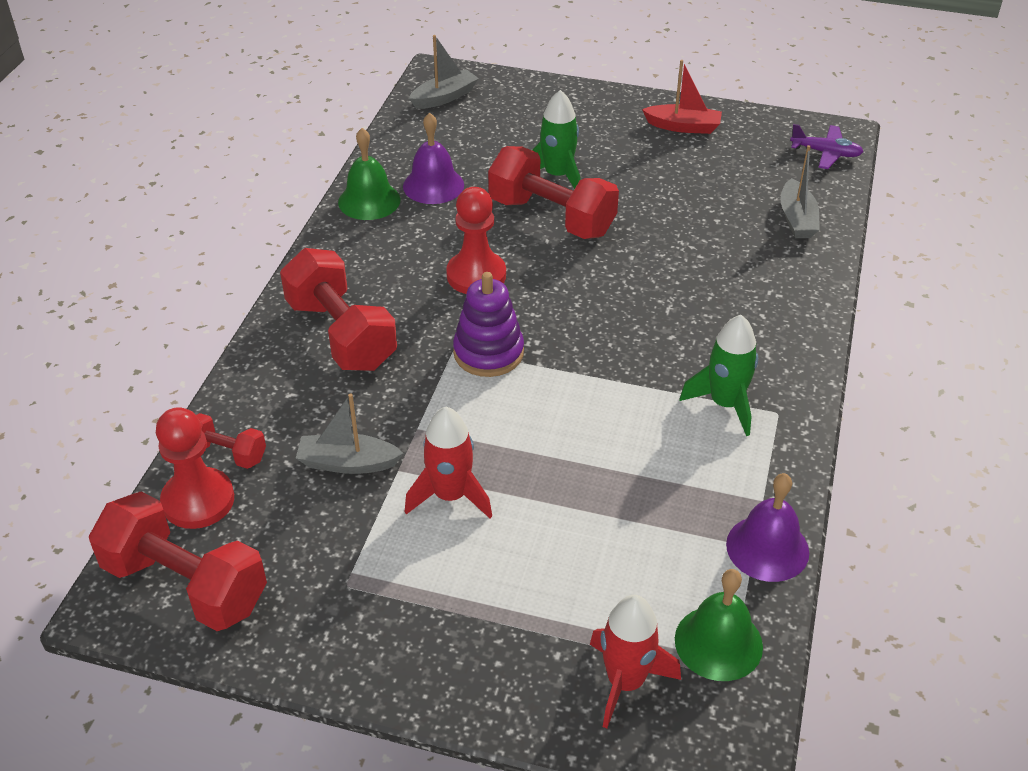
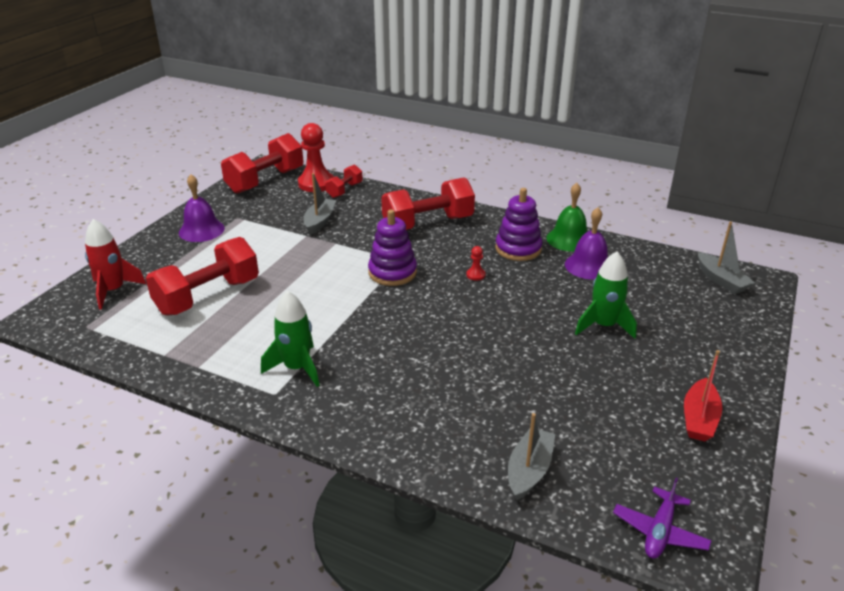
camera: 100 degrees right, 10 degrees down
red rocket [405,407,492,518] -> none
red pawn [446,187,506,294] -> red pawn [466,246,485,281], size x0.43
red dumbbell [488,146,619,239] -> red dumbbell moved to [146,237,259,316]
green bell [675,569,763,681] -> none
purple bell [726,473,809,582] -> purple bell moved to [179,174,225,242]
grey boat [780,145,820,238] -> grey boat turned 105 degrees clockwise [508,413,555,501]
none -> purple stacking toy [495,188,543,261]

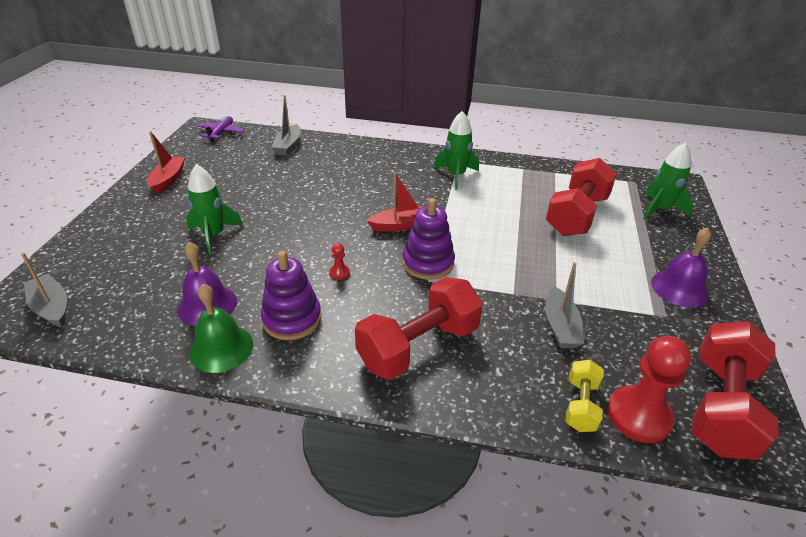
camera: 165 degrees right, 5 degrees up
red rocket [85,219,146,309] -> green rocket [643,143,693,220]
red dumbbell [325,164,363,198] -> yellow dumbbell [565,359,604,432]
none -> red boat [366,172,423,232]

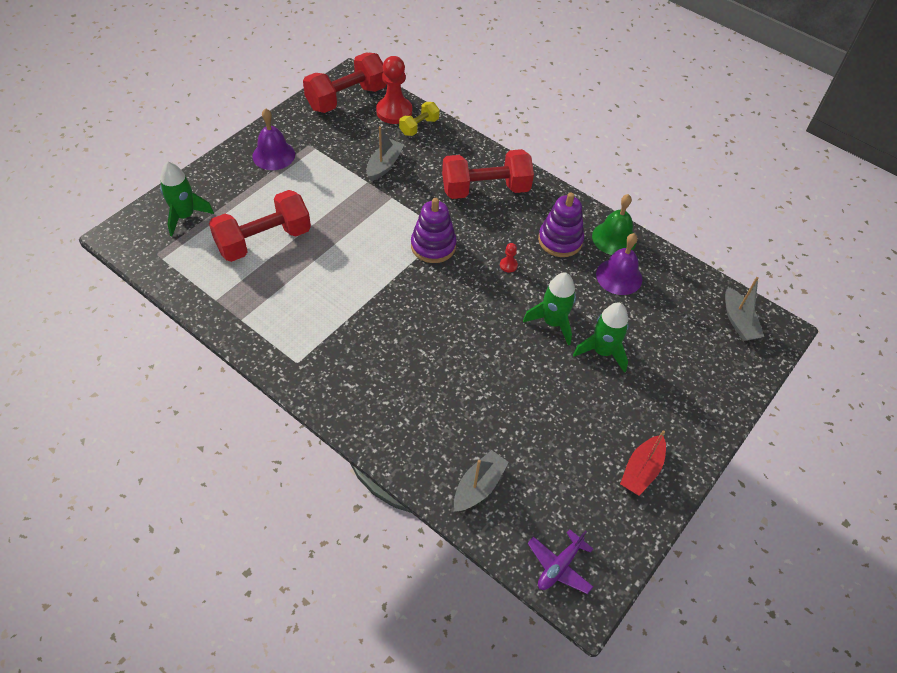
camera: 155 degrees left, 15 degrees up
red boat [366,172,423,232] -> none
green rocket [433,111,479,190] -> green rocket moved to [523,272,576,346]

